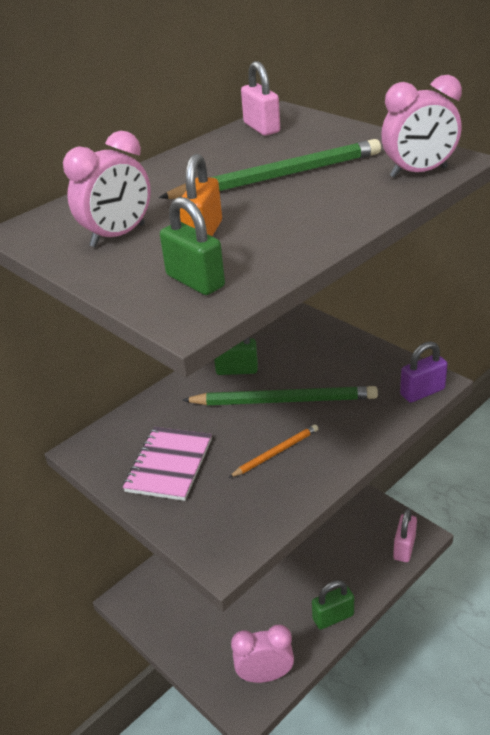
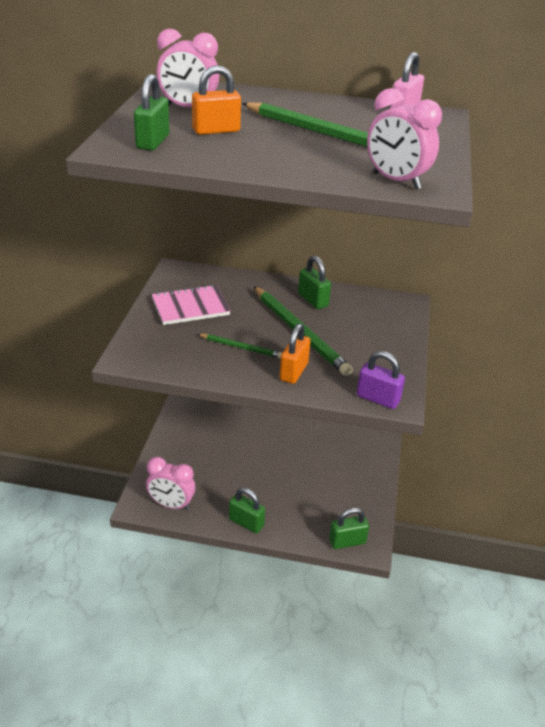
camera: 50 degrees right, 0 degrees up
orange pencil [228,424,318,478] -> green pencil [198,334,282,358]
pink clock [231,625,294,683] -> pink clock turned 150 degrees clockwise [146,457,195,510]
pink padlock [393,509,417,562] -> green padlock [329,508,369,549]
none -> orange padlock [280,324,311,384]

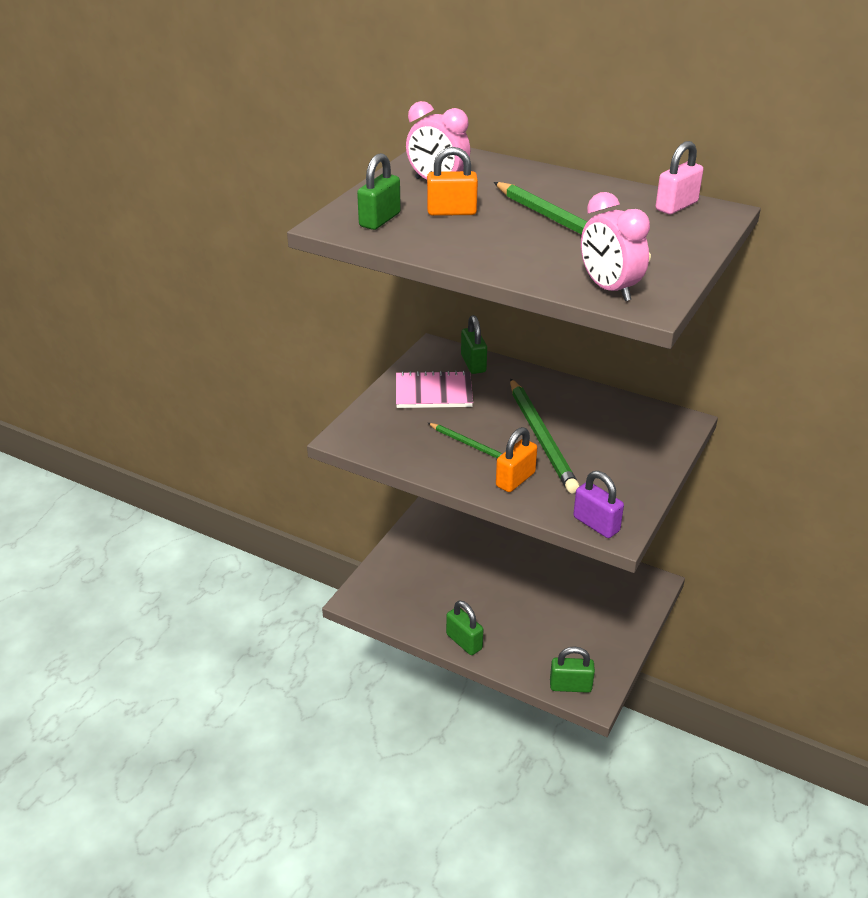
camera: 20 degrees right, 0 degrees up
pink clock [146,457,195,510] -> none
green padlock [298,256,331,309] -> green padlock moved to [461,315,487,374]

